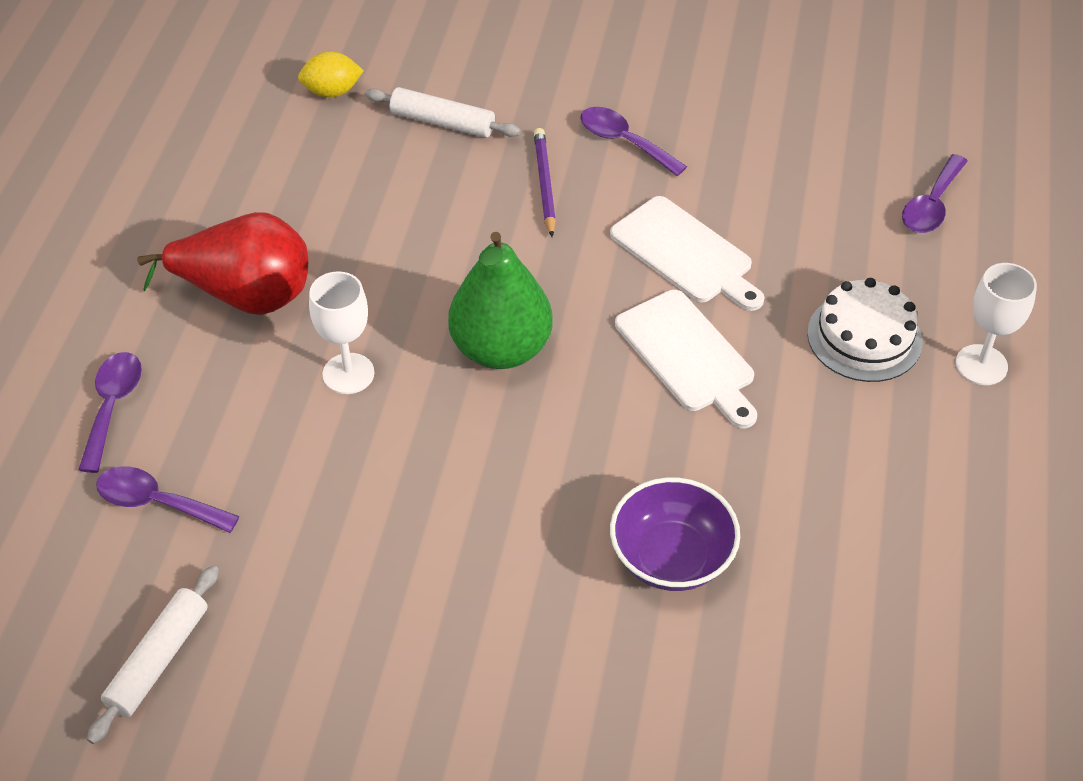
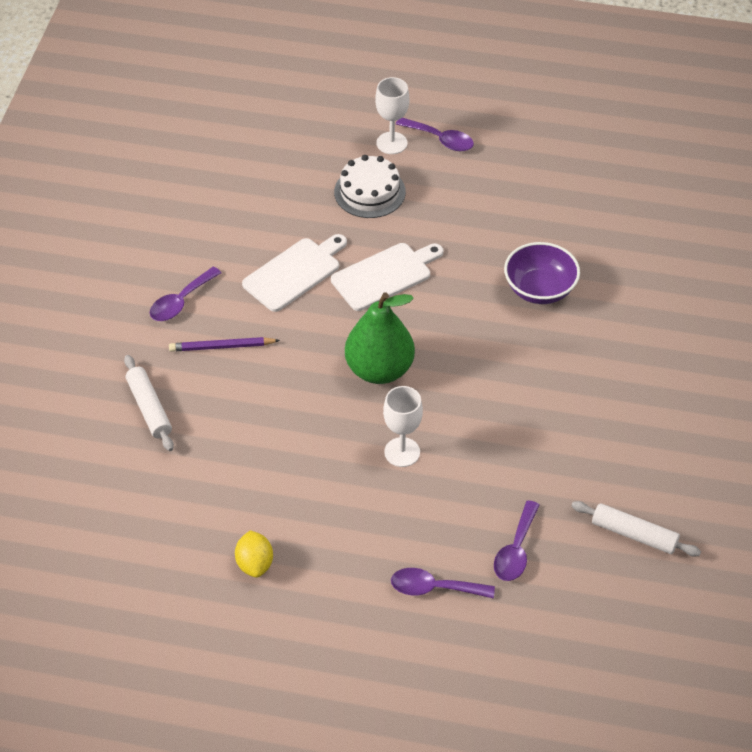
camera: 90 degrees left, 0 degrees up
red pear [137,212,308,315] -> none
yellow lemon [298,51,364,97] -> yellow lemon moved to [235,530,273,578]
white rolling pin [365,87,521,138] -> white rolling pin turned 45 degrees counterclockwise [124,355,174,451]
purple spoon [902,154,968,233] -> purple spoon moved to [396,118,474,151]

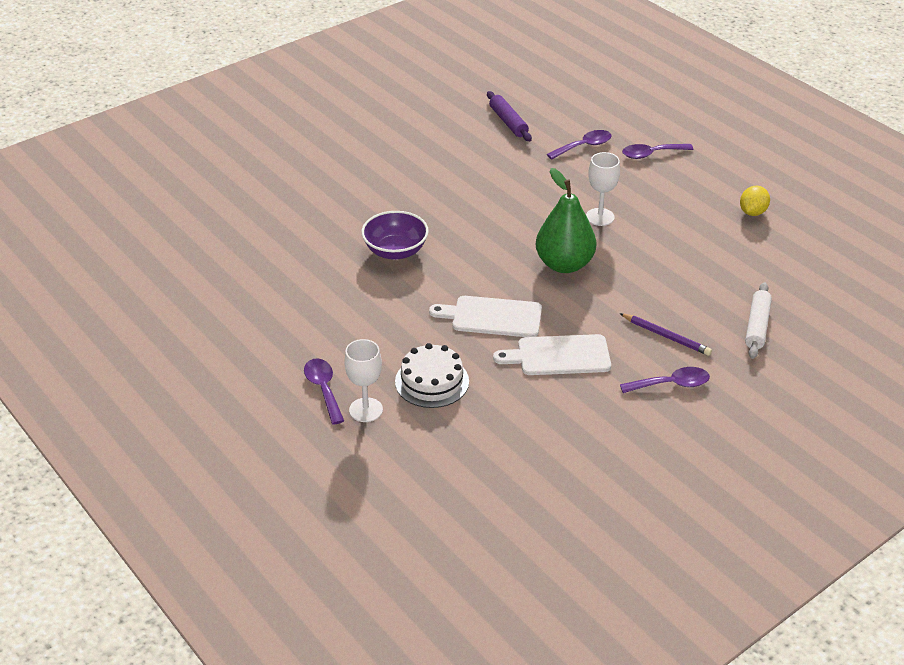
camera: 140 degrees left, 10 degrees down
purple spoon [391,568,495,599] -> purple spoon turned 120 degrees clockwise [622,144,693,159]
white rolling pin [571,501,701,557] -> purple rolling pin [487,91,532,141]

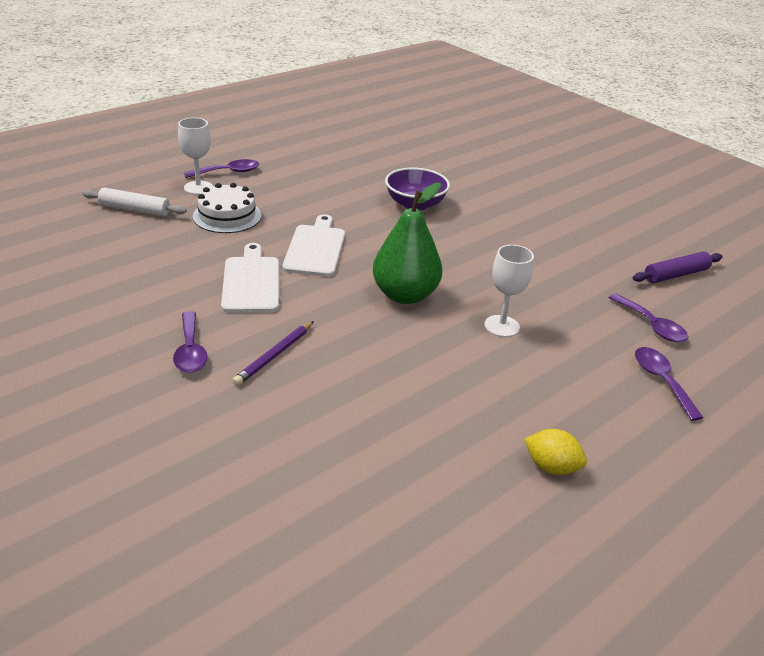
camera: 85 degrees right, 5 degrees down
white rolling pin [745,282,772,359] -> white rolling pin moved to [82,188,187,216]

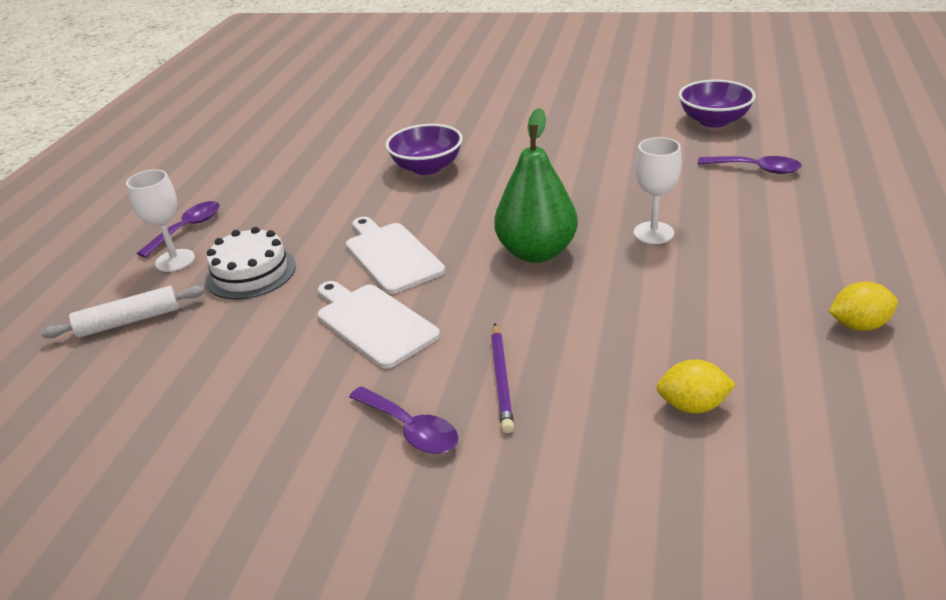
camera: 30 degrees left, 0 degrees up
purple rolling pin [633,251,722,283] -> purple bowl [679,80,756,128]
purple spoon [635,347,704,421] -> none
none -> yellow lemon [657,359,736,414]

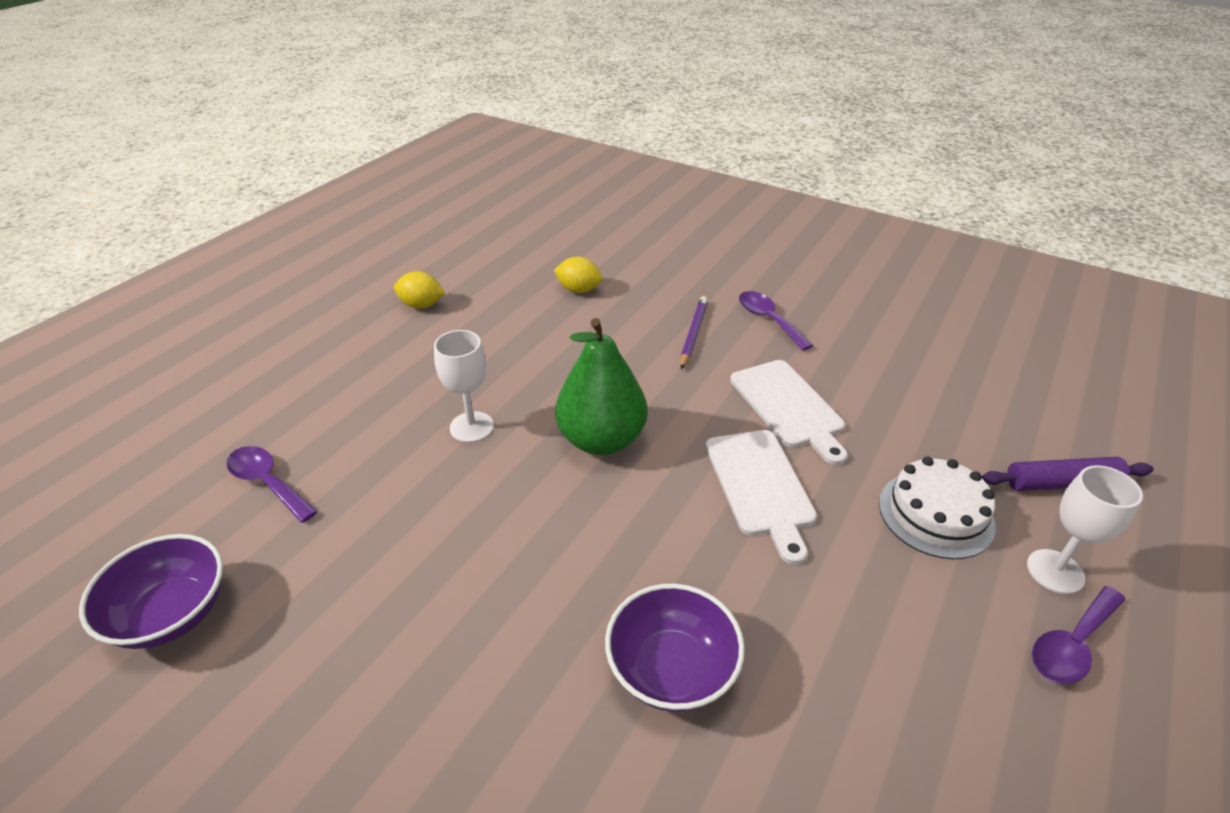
camera: 165 degrees left, 5 degrees up
white rolling pin [41,285,205,338] -> purple rolling pin [982,457,1154,491]

